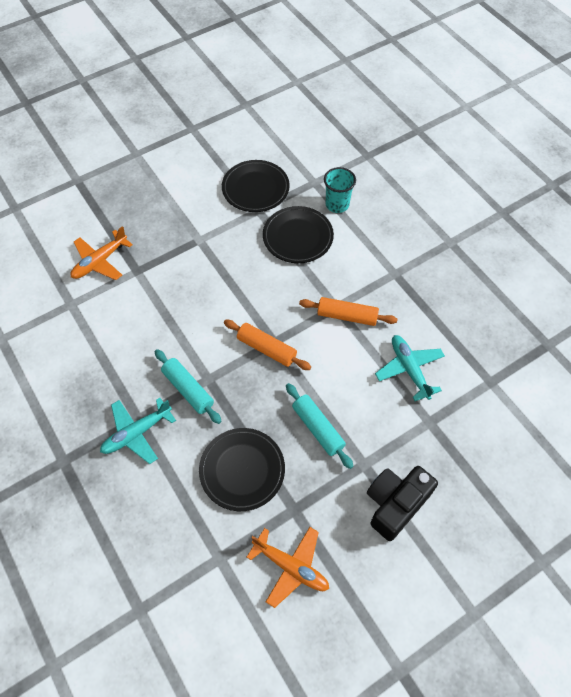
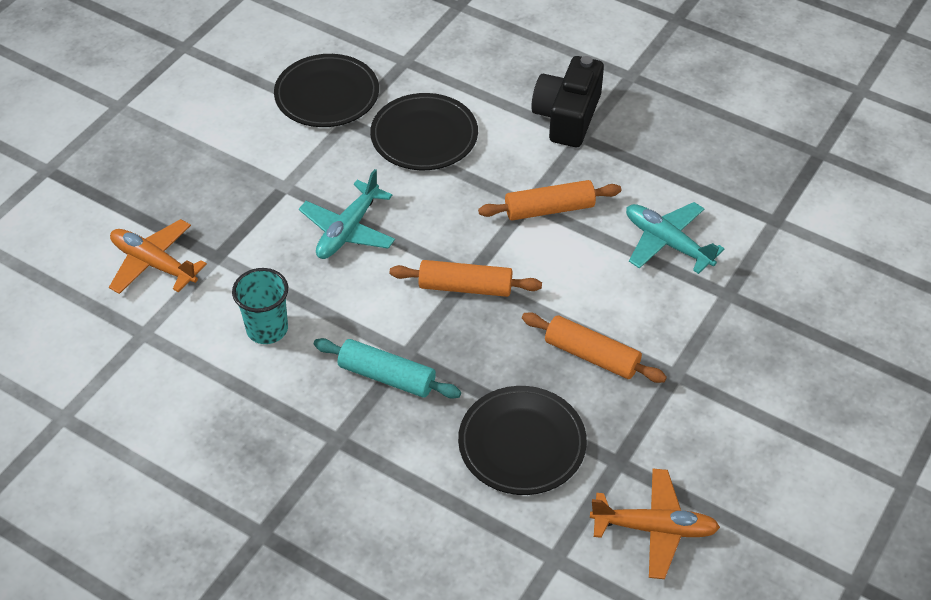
camera: 25 degrees left, 10 degrees down
orange plane [71,226,133,280] -> orange plane turned 105 degrees clockwise [109,219,207,294]
turquoise plane [100,398,176,464] -> turquoise plane moved to [299,169,395,259]
turquoise rolling pin [286,383,353,469] -> orange rolling pin [522,313,667,383]
turquoise cup [324,167,356,213] -> turquoise cup moved to [232,268,288,344]
black camera [367,466,438,541] -> black camera moved to [531,56,604,147]

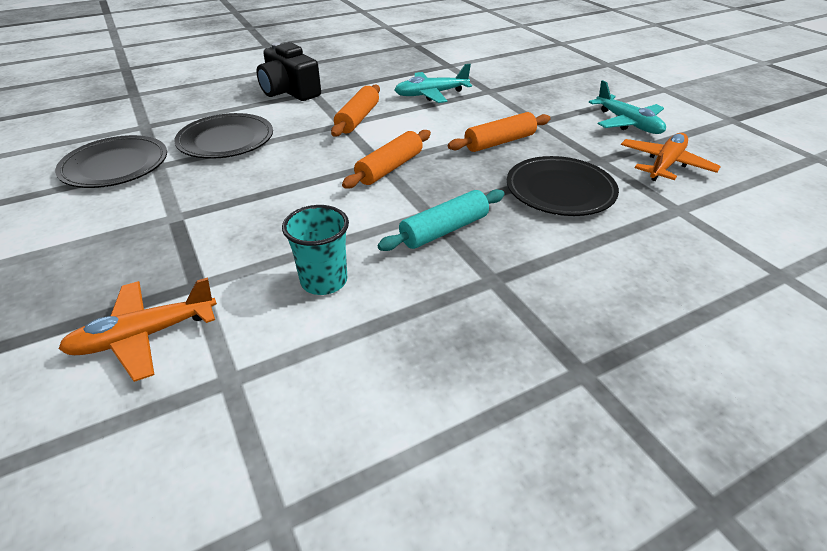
camera: 60 degrees left, 10 degrees down
turquoise plane [299,169,395,259] -> turquoise plane moved to [589,80,666,134]

